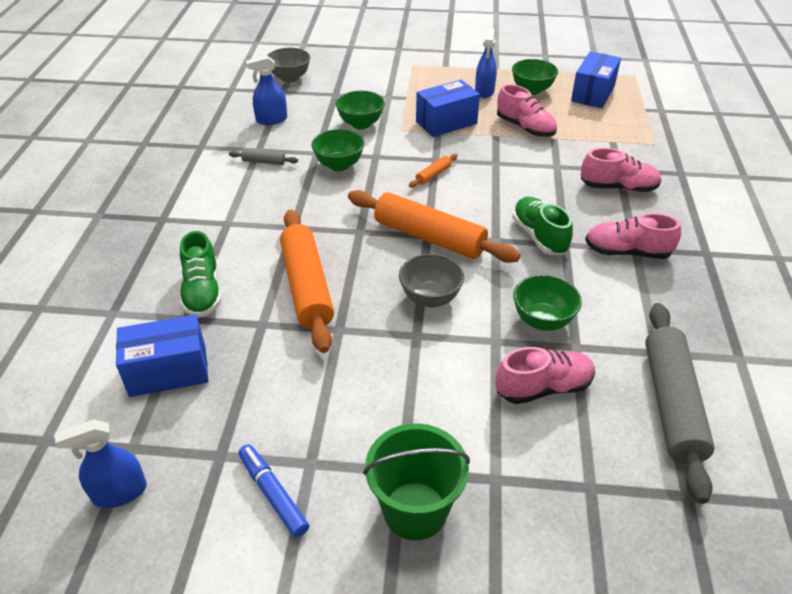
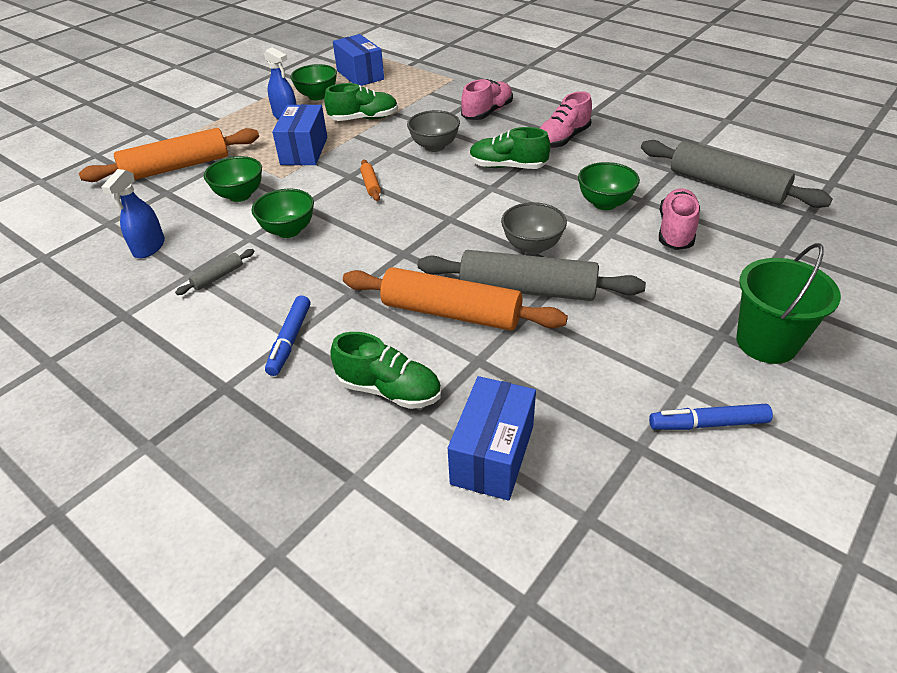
camera: 55 degrees left, 0 degrees up
blue spray bottle [55,419,147,508] -> none
grey bowl [267,48,310,83] -> grey bowl moved to [407,110,460,152]
orange rolling pin [348,190,520,263] -> orange rolling pin moved to [79,128,259,182]
pink shoe [497,84,557,137] -> green shoe [324,83,398,121]
none -> blue marker [265,295,310,376]
none -> grey rolling pin [418,250,646,301]

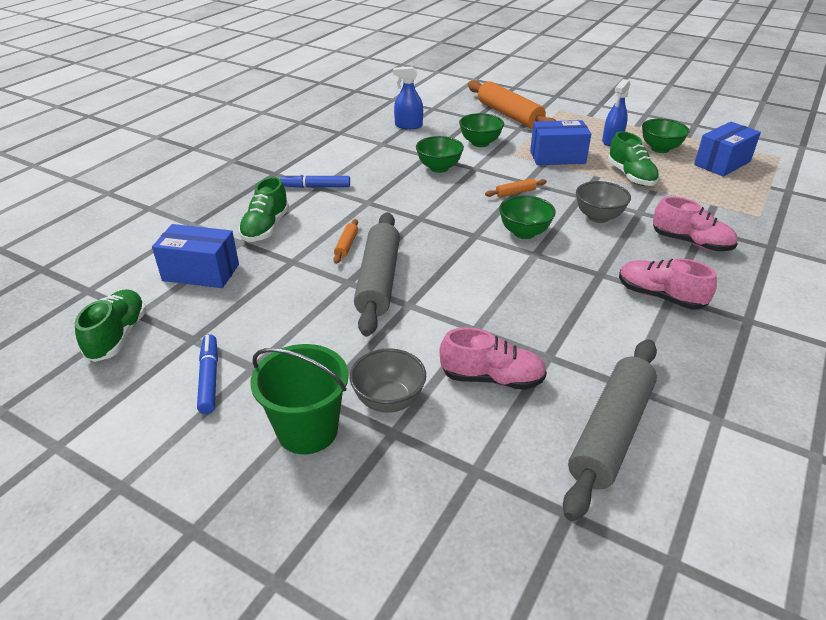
camera: 80 degrees right, 5 degrees down
grey rolling pin [175,249,255,295] -> none
orange rolling pin [343,267,568,331] -> orange rolling pin [333,219,358,264], size x0.42
green shoe [469,127,550,169] -> green shoe moved to [75,289,147,362]
grey bowl [501,202,567,255] -> grey bowl moved to [349,348,426,413]
green bowl [578,162,640,210] -> green bowl moved to [499,195,556,239]

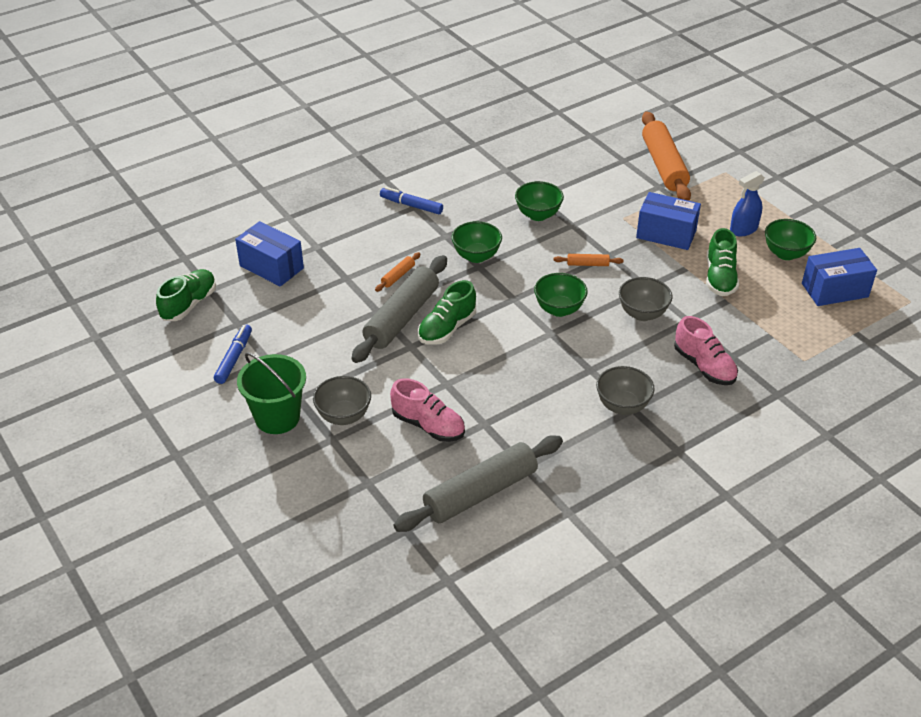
camera: 25 degrees right, 5 degrees up
green shoe [238,177,289,242] -> green shoe moved to [418,280,476,345]
blue spray bottle [393,66,423,129] -> none
green bowl [459,113,504,147] -> green bowl moved to [452,221,502,263]
pink shoe [619,258,717,310] -> grey bowl [596,366,654,415]

